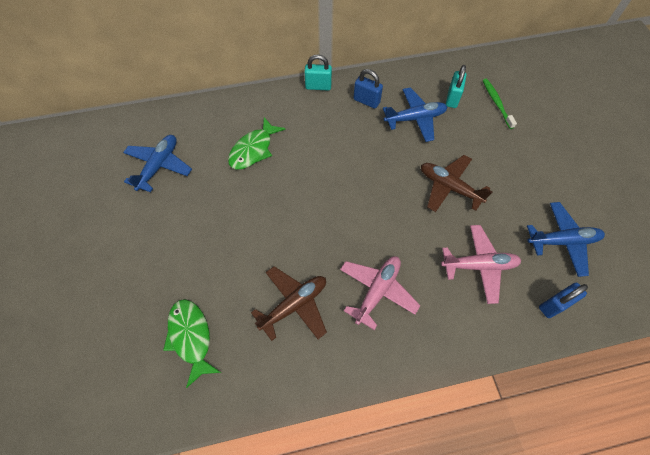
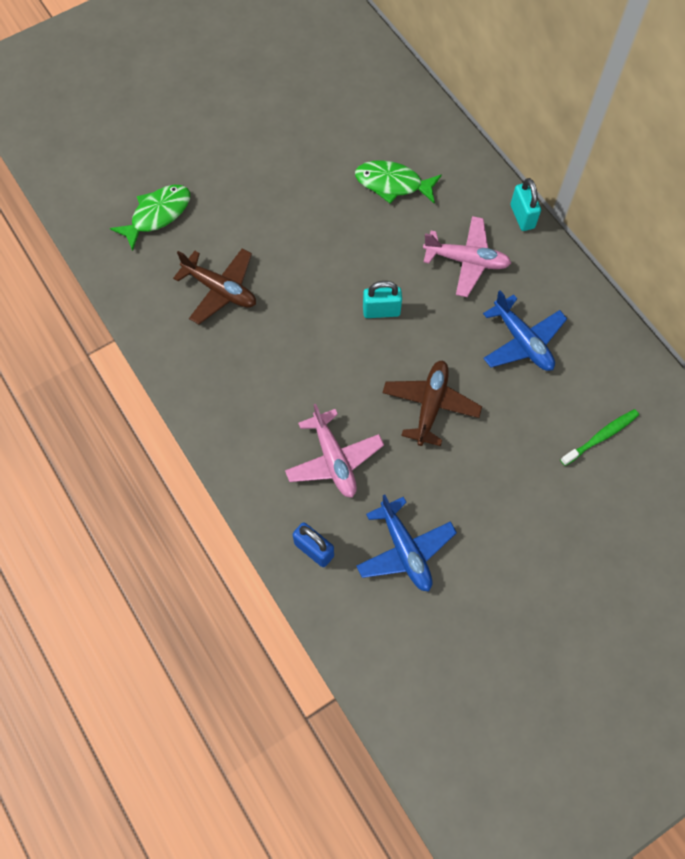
camera: 70 degrees right, 5 degrees up
blue plane [123,135,192,192] -> none
pink plane [340,256,421,330] -> pink plane moved to [423,216,511,297]
blue padlock [354,69,383,109] -> none
turquoise padlock [446,65,466,108] -> turquoise padlock moved to [363,281,402,318]

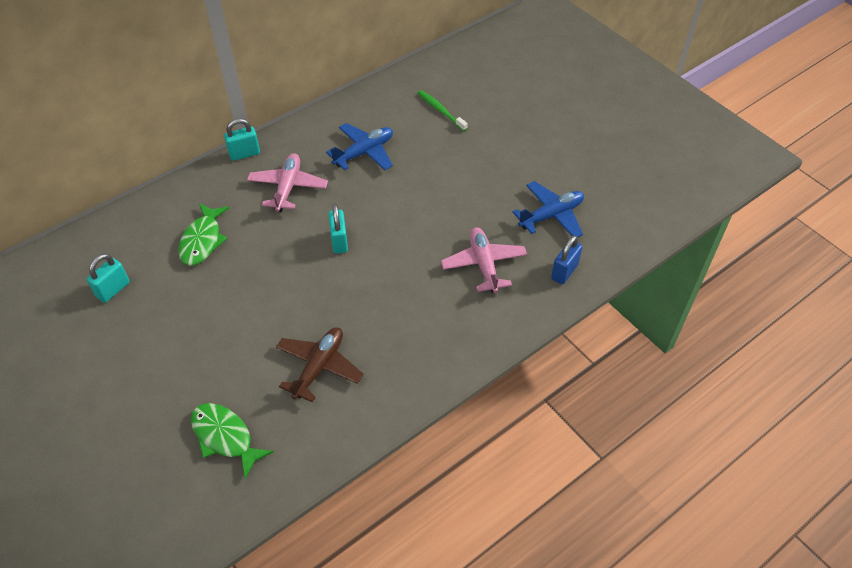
camera: 95 degrees left, 15 degrees down
pink plane [285,404,384,498] -> pink plane turned 75 degrees counterclockwise [441,227,527,293]
brown plane [383,360,482,446] -> none
none -> turquoise padlock [87,254,130,303]

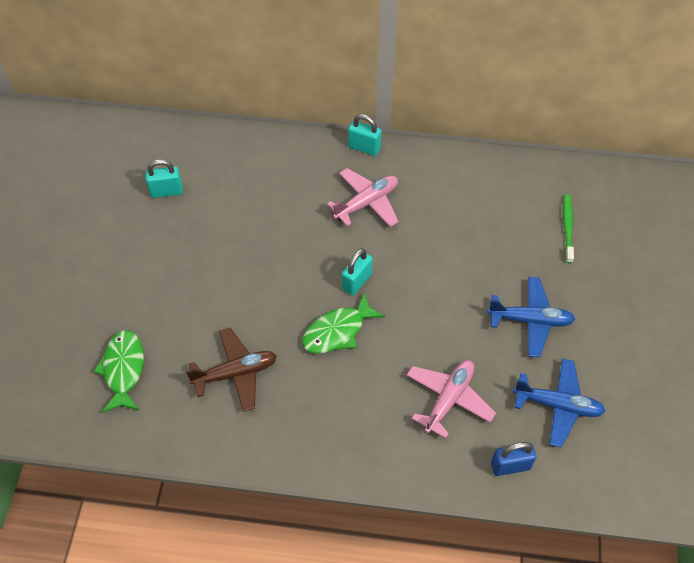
camera: 45 degrees right, 5 degrees up
green fish [178,203,229,266] -> green fish moved to [302,292,385,354]
blue plane [326,123,393,170] -> blue plane moved to [487,277,575,357]

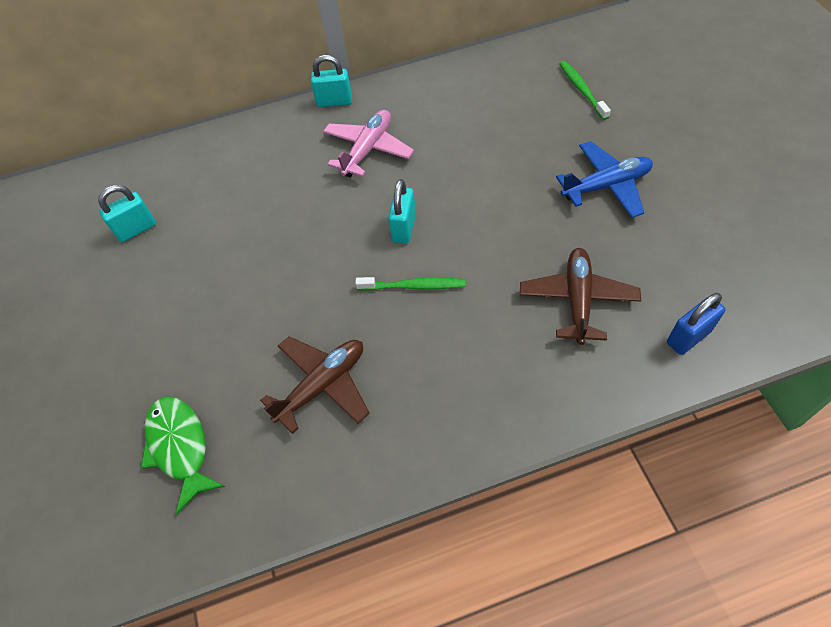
camera: 20 degrees left, 0 degrees up
green fish [302,292,385,354] -> green toothbrush [355,277,466,291]
pink plane [406,360,496,439] -> brown plane [520,248,641,345]
blue plane [513,358,605,448] -> none

